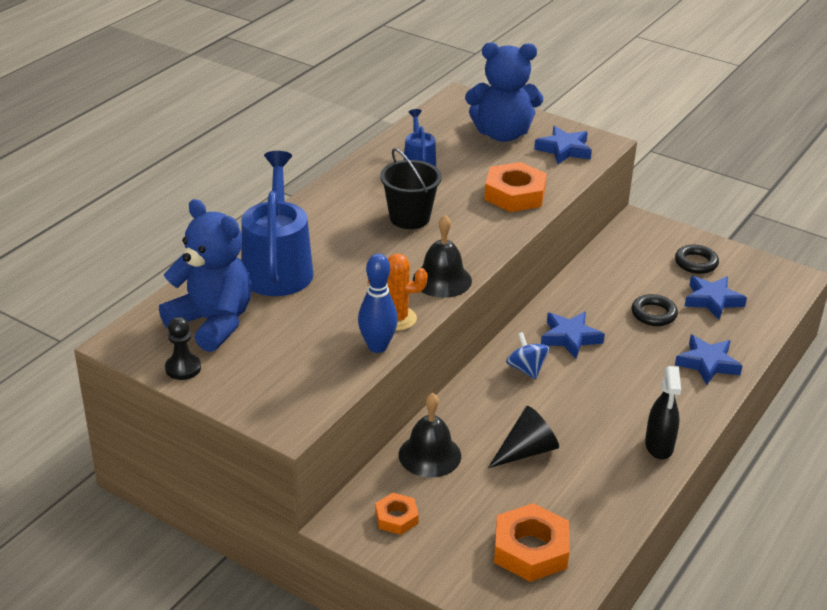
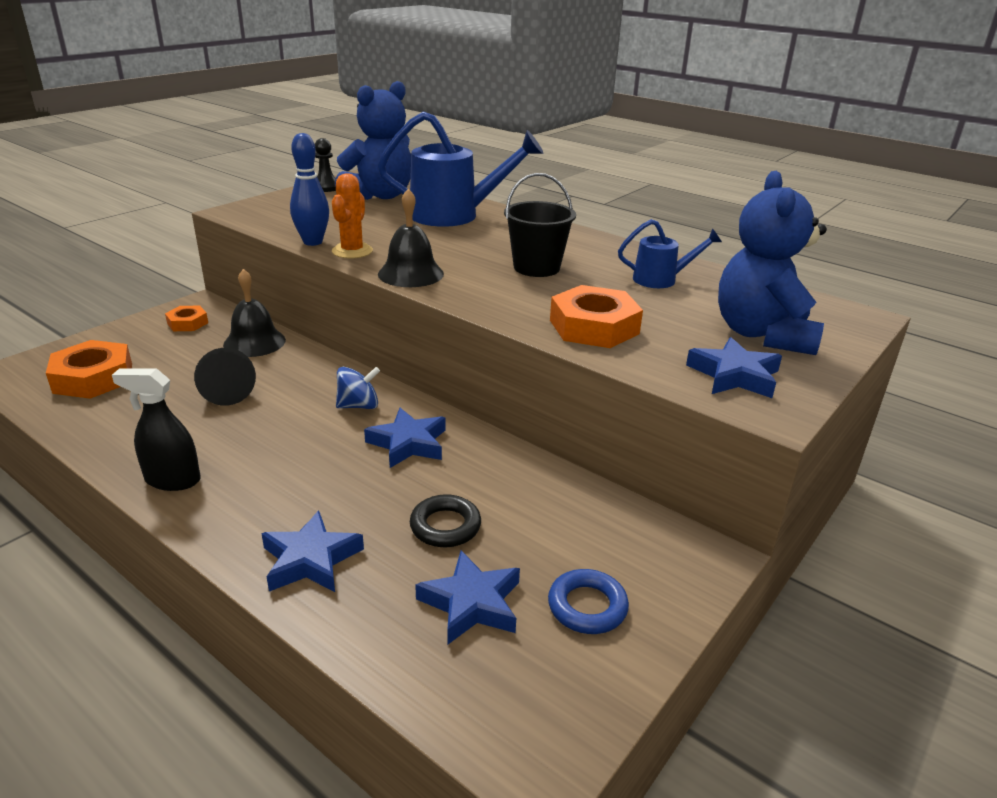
camera: 95 degrees right, 5 degrees down
black ring [675,245,719,274] -> blue ring [548,569,629,634]

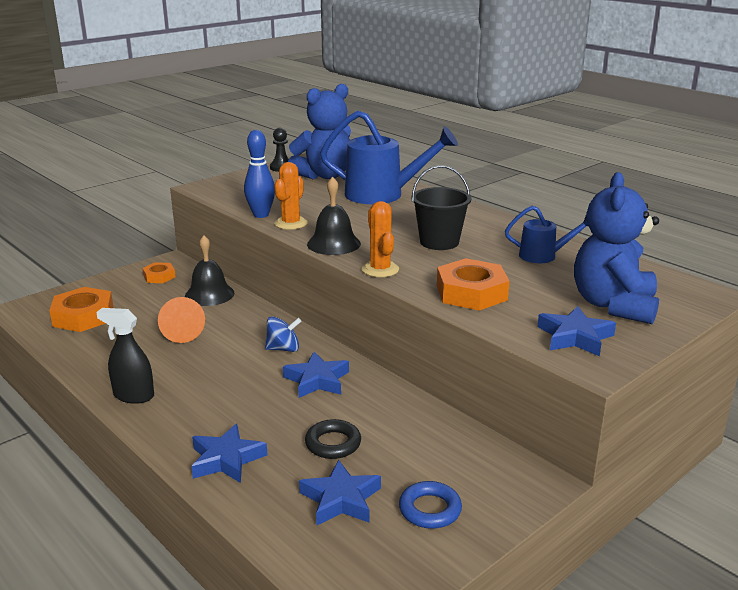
camera: 10 degrees right, 5 degrees down
black cone [194,348,256,406] -> orange cone [158,297,205,343]
none -> orange cactus [362,201,399,277]

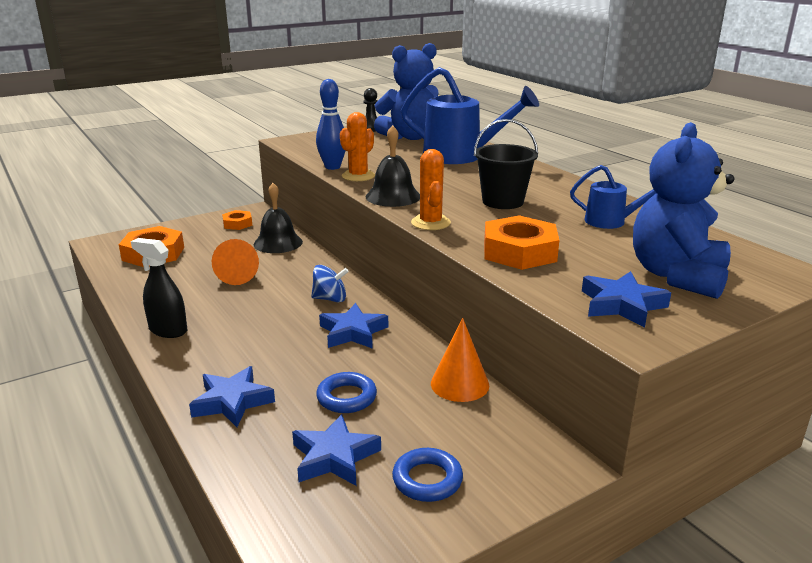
camera: 10 degrees right, 0 degrees up
black ring [305,419,361,459] -> blue ring [316,372,377,413]
none -> orange cone [431,318,489,402]

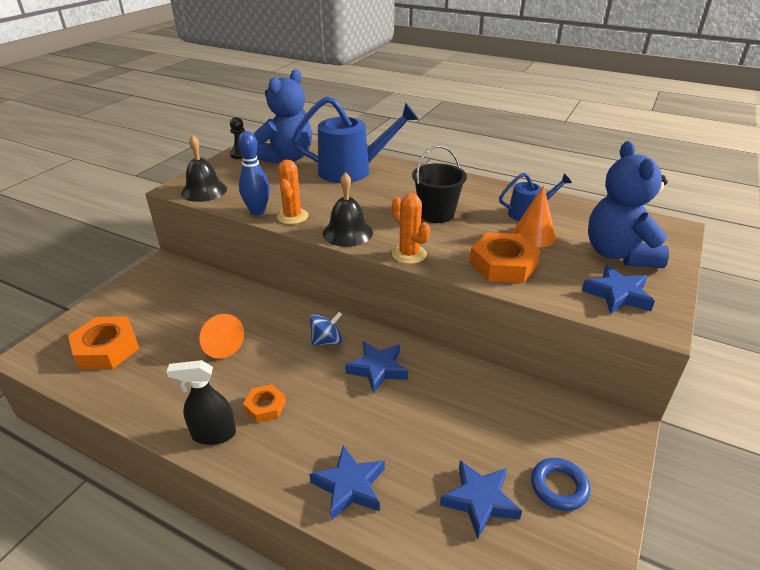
camera: 30 degrees left, 10 degrees up
orange nut [222,210,253,230] -> orange nut moved to [243,384,286,423]
black bell [254,183,303,253] -> black bell moved to [181,135,227,202]
blue ring [316,372,377,413] -> none
orange cone [431,318,489,402] -> orange cone moved to [512,185,556,247]

